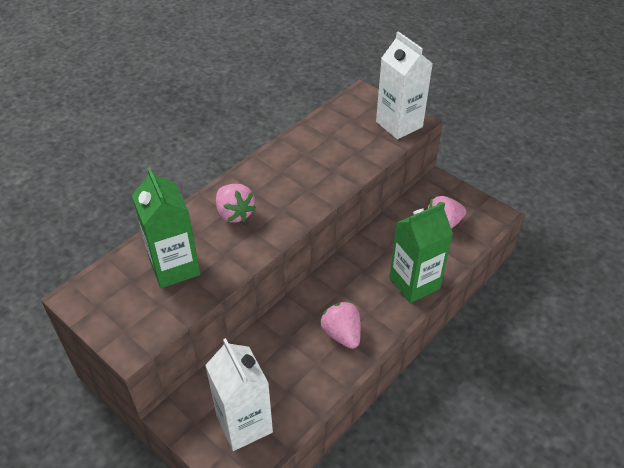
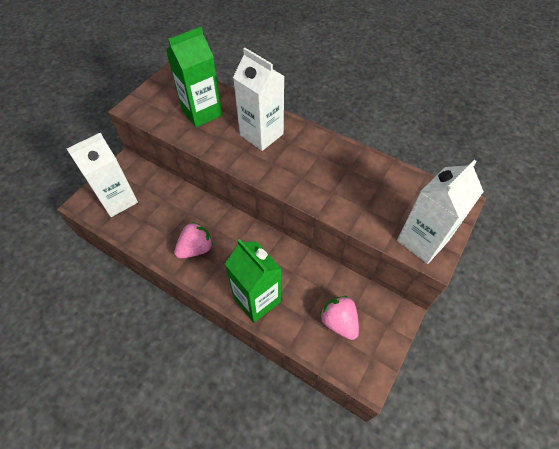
camera: 80 degrees right, 10 degrees up
pink strawberry [216,184,256,223] -> white carton [233,48,284,151]

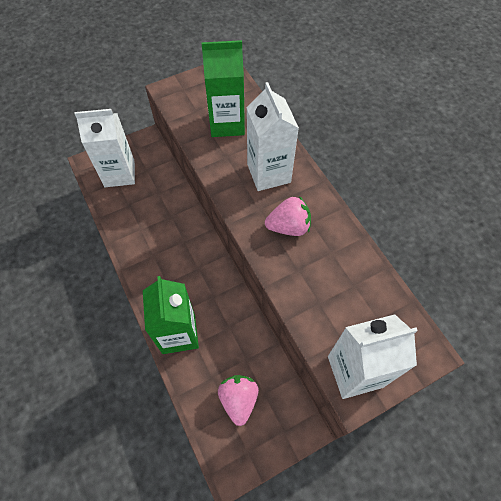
camera: 30 degrees right, 5 degrees up
pink strawberry [174,222,213,258] -> pink strawberry moved to [265,196,311,236]

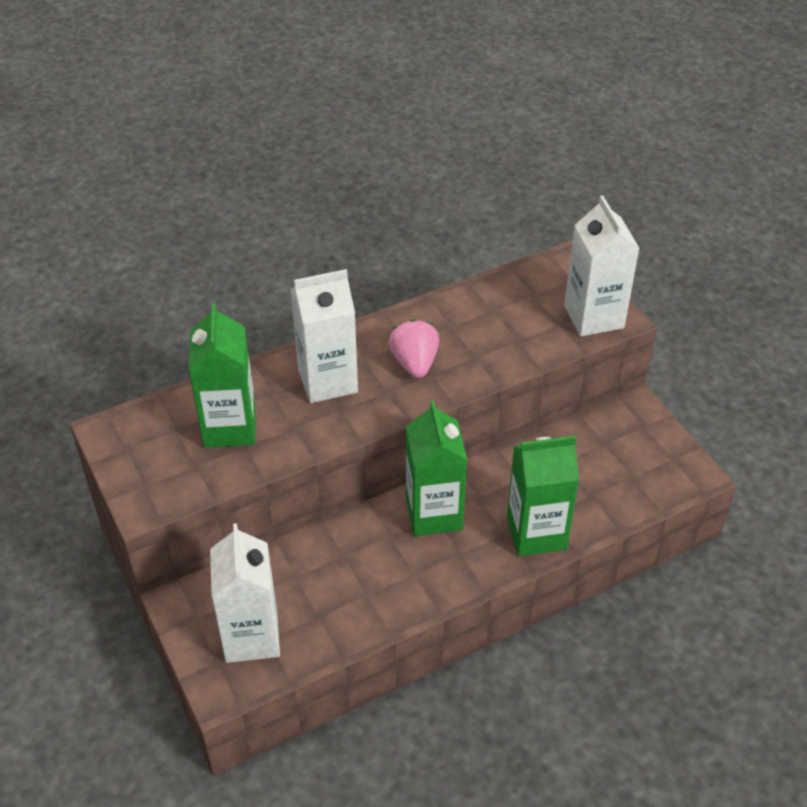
camera: 90 degrees left, 15 degrees down
pink strawberry [218,375,259,426] -> none
none -> green carton [406,401,467,536]

